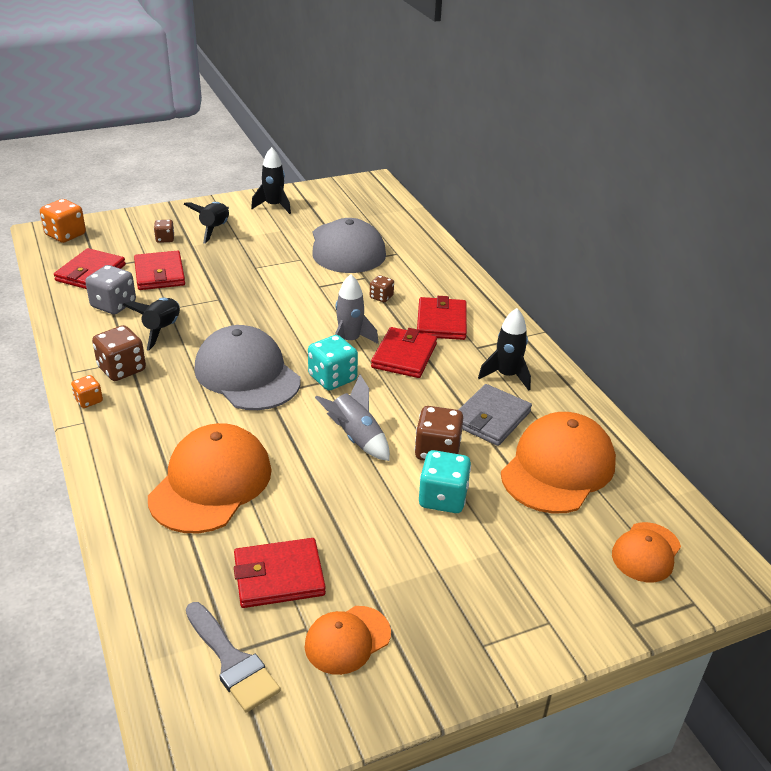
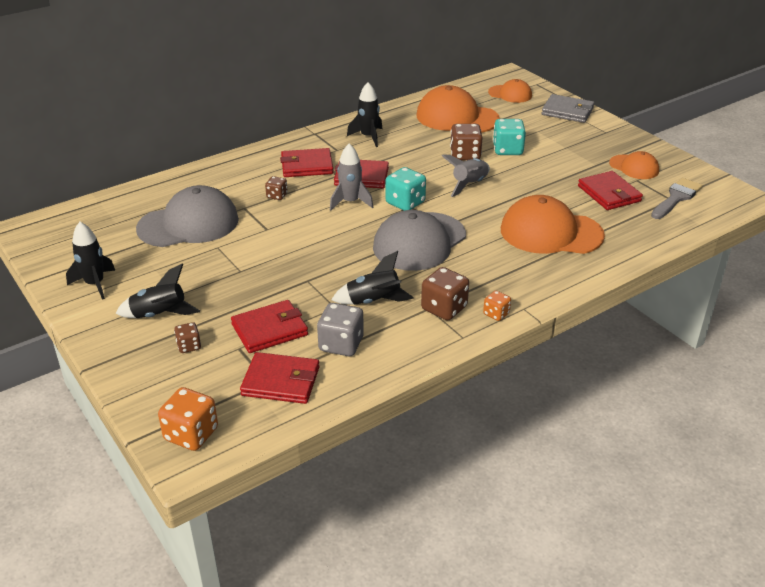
camera: 100 degrees left, 0 degrees up
grey wallet [459,384,532,446] -> grey wallet moved to [542,94,594,123]

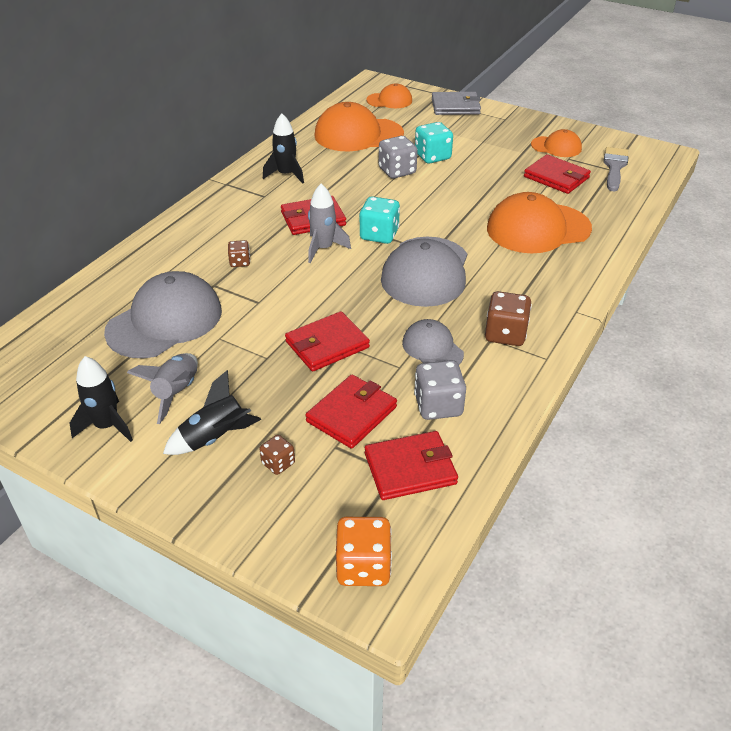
camera: 25 degrees left, 5 degrees up
red wallet [280,148,333,177] -> red wallet moved to [285,311,370,372]
black rocket [332,251,414,305] -> grey cap [402,319,464,365]
grey rocket [442,154,490,197] -> grey rocket moved to [127,353,198,424]
brown dice [450,124,482,160] -> grey dice [379,136,418,179]
orange dice [483,291,511,321] -> none

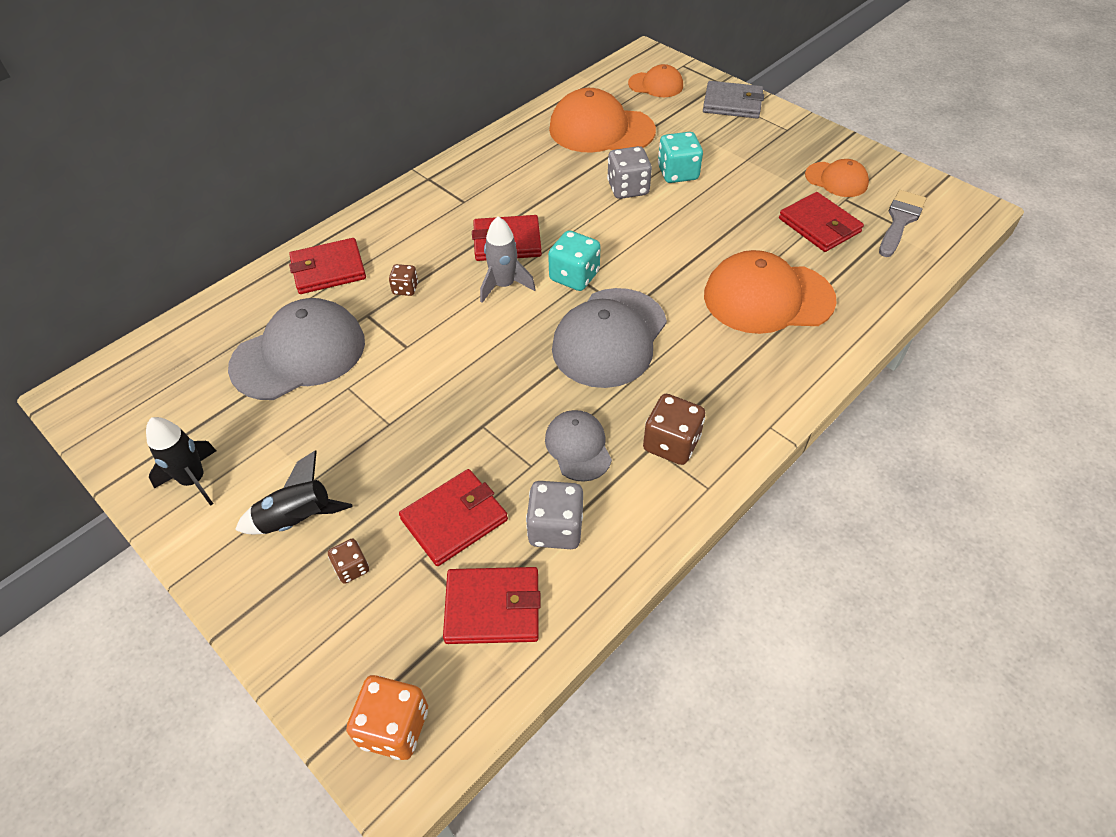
camera: 15 degrees right, 10 degrees up
grey rocket [127,353,198,424] -> none
black rocket [263,114,304,184] -> none
red wallet [285,311,370,372] -> red wallet moved to [289,238,366,294]

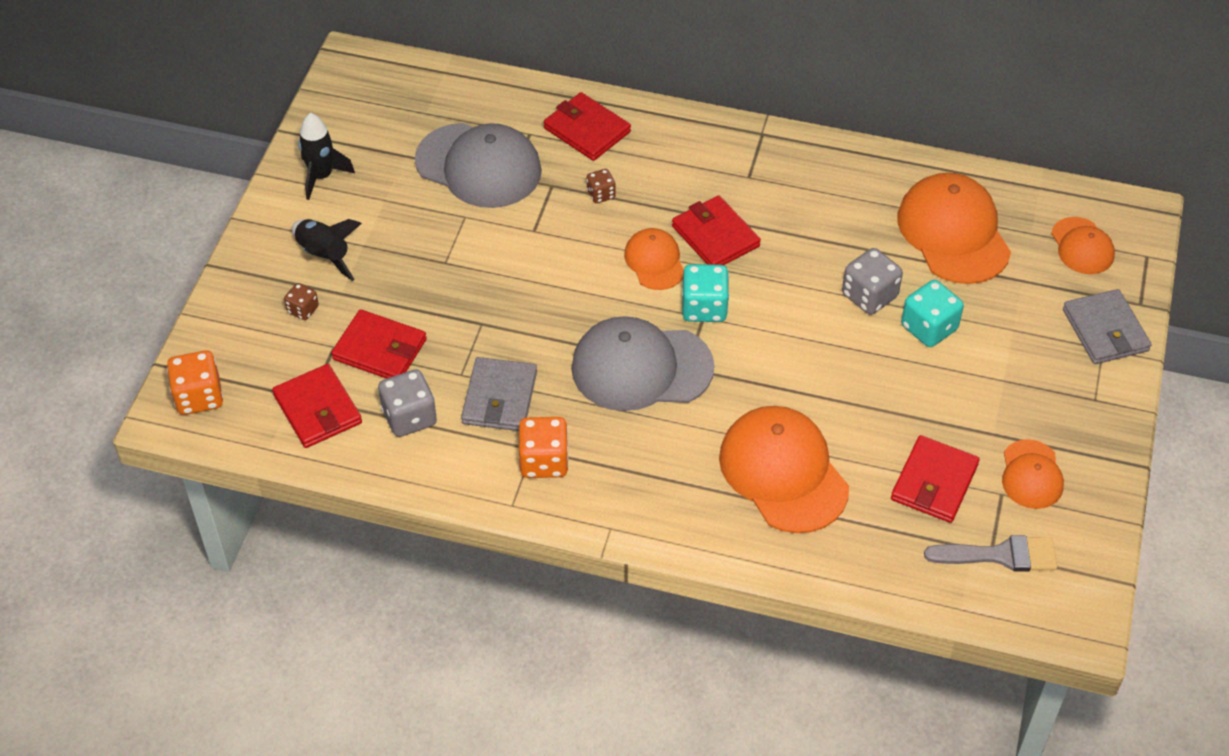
camera: 60 degrees right, 0 degrees up
grey rocket [480,216,536,303] -> orange cap [624,228,684,290]
grey cap [545,410,612,482] -> grey wallet [461,357,537,431]
brown dice [643,394,706,465] -> orange dice [519,417,569,478]

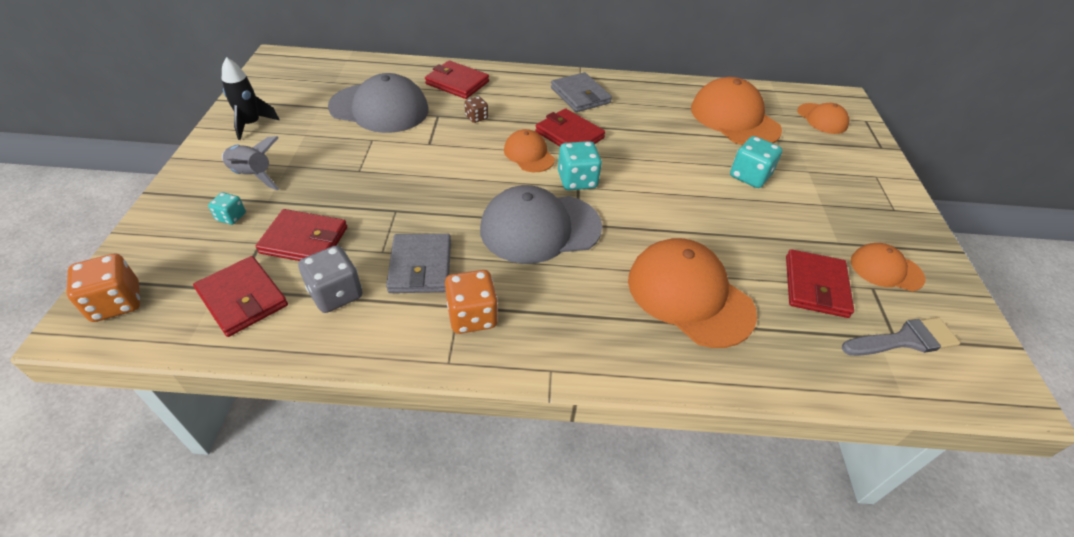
camera: 15 degrees left, 5 degrees down
brown dice [284,283,319,320] -> turquoise dice [208,192,246,225]
black rocket [292,219,362,281] -> grey rocket [222,136,279,190]
grey dice [842,248,903,315] -> none
orange cap [1002,439,1064,509] -> orange cap turned 120 degrees clockwise [851,243,926,291]
grey wallet [1063,289,1151,364] -> grey wallet moved to [551,72,612,112]

